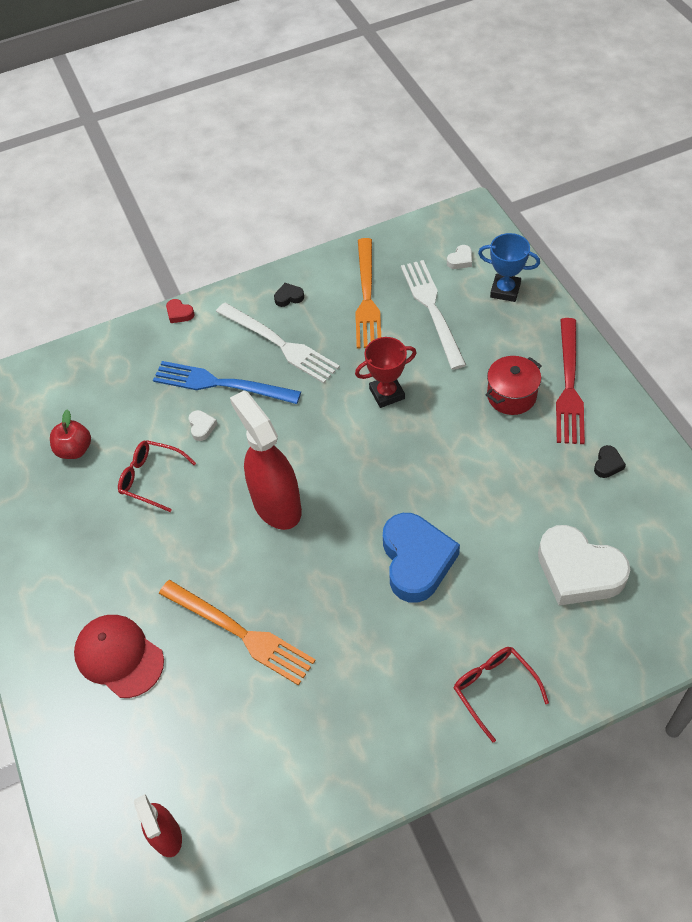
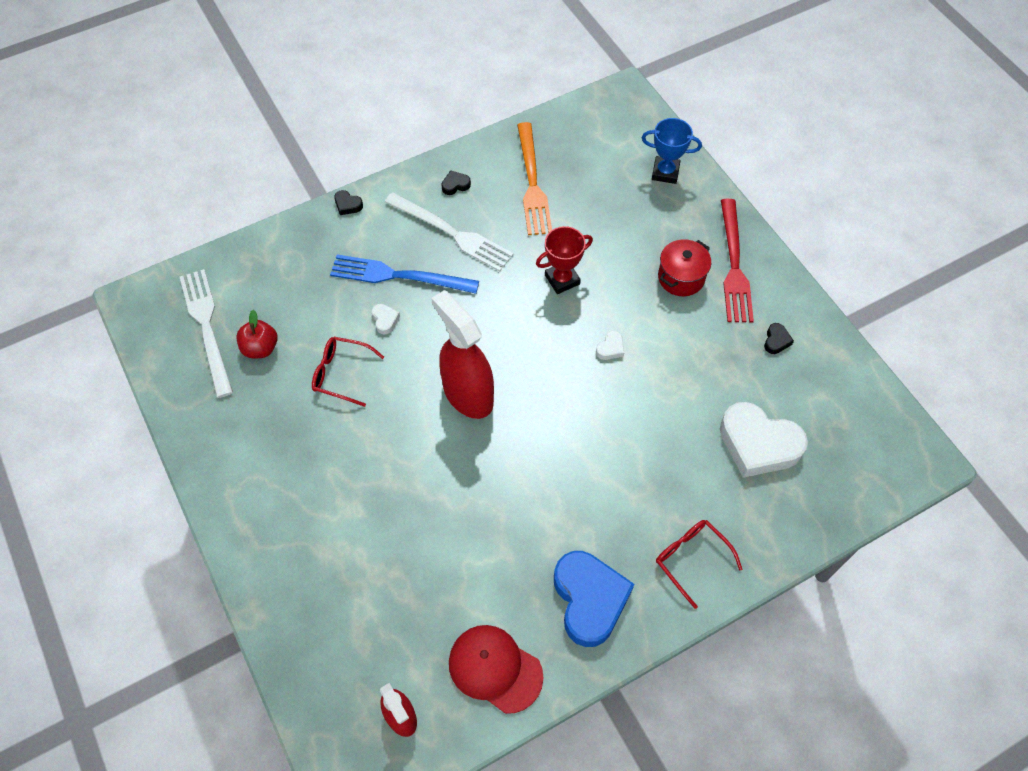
camera: 10 degrees left, 5 degrees up
red cap [74,615,164,698] -> red cap moved to [449,625,543,714]
orange fork [159,580,316,686] -> none
red heart [166,299,194,323] -> black heart [334,190,363,215]
blue heart [383,513,460,603] -> blue heart moved to [554,551,634,647]
white fork [401,260,466,370] -> white fork moved to [180,269,233,398]
white heart [447,245,472,269] -> white heart moved to [596,331,624,360]

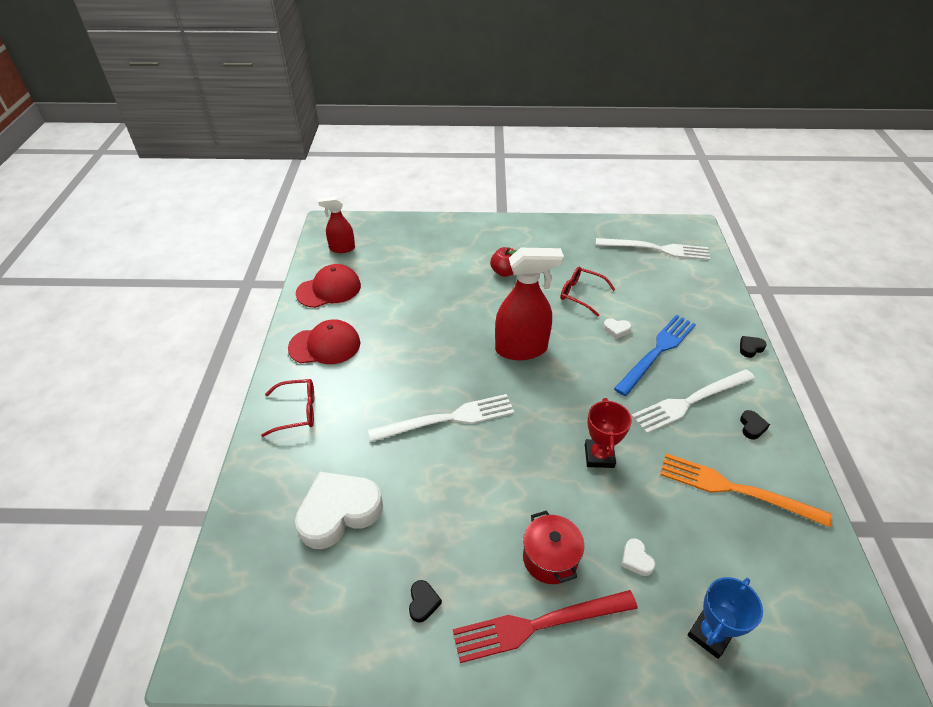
camera: 120 degrees right, 15 degrees down
red apple [236,310,278,358] -> red apple moved to [490,247,517,277]
red glasses [312,337,384,407] -> red glasses turned 105 degrees counterclockwise [560,267,616,317]
blue heart [554,551,634,647] -> red cap [288,319,360,364]
white heart [596,331,624,360] -> white heart moved to [622,538,655,576]
red fork [721,199,754,322] -> red fork turned 45 degrees counterclockwise [453,590,638,663]
black heart [764,323,794,354] -> black heart turned 135 degrees counterclockwise [409,580,442,622]
none -> white fork [368,394,514,442]

